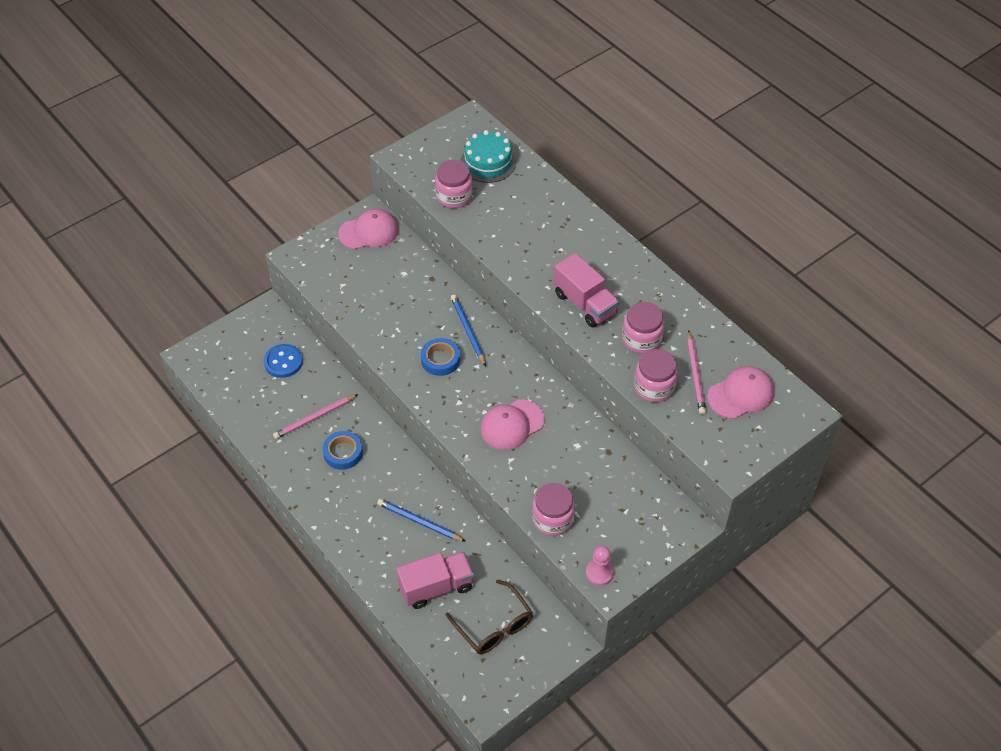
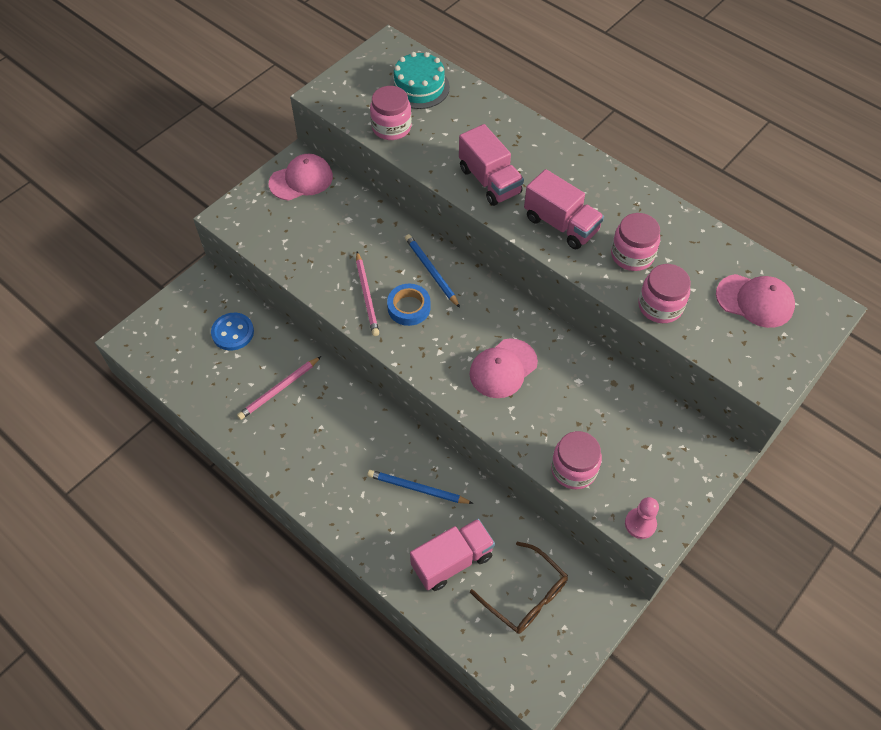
camera: 10 degrees left, 5 degrees up
blue tape [323,431,363,470] -> none
pink pencil [687,330,706,414] -> pink pencil moved to [356,252,379,336]
pink cap [707,366,774,419] -> pink cap turned 60 degrees clockwise [716,274,795,328]
none -> pink truck [459,124,524,206]

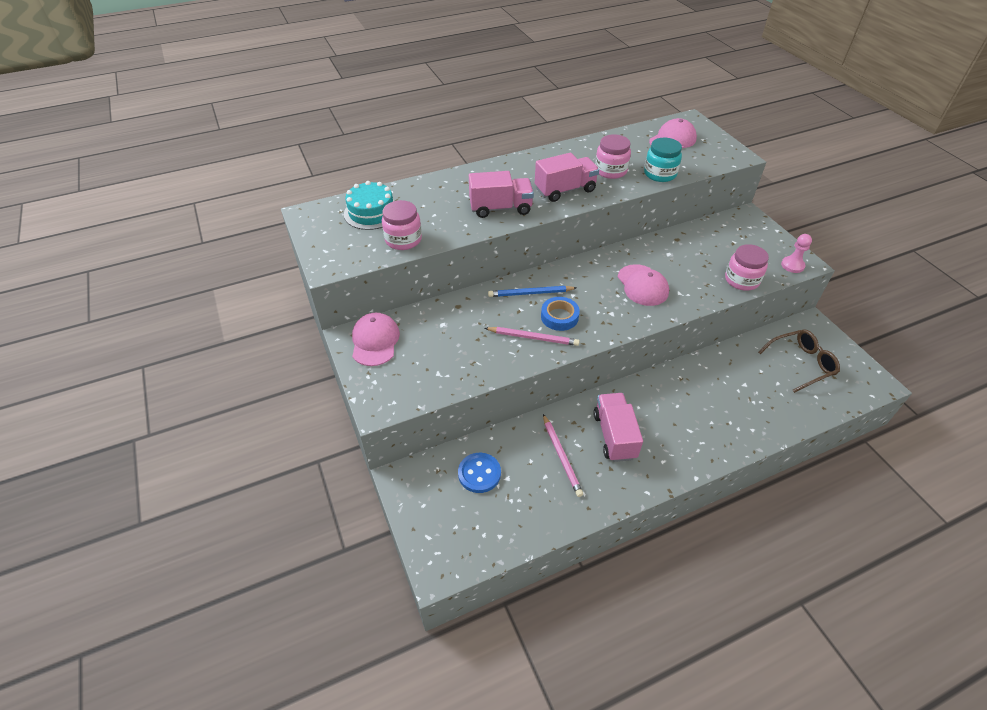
camera: 65 degrees left, 10 degrees down
blue pencil [367,470,473,504] -> none
pink truck [410,519,495,591] -> pink truck moved to [593,393,643,462]
pink jar [638,264,691,323] -> turquoise jar [644,138,682,182]

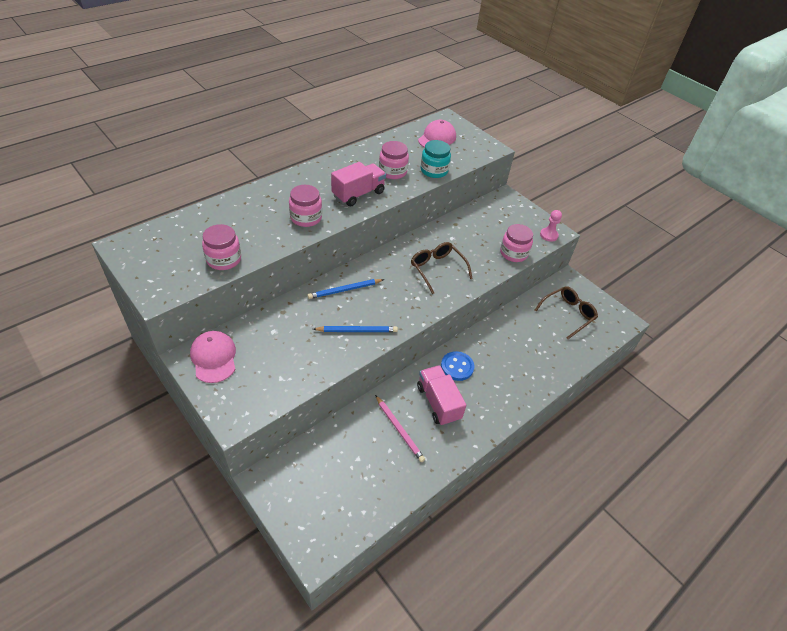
camera: 20 degrees left, 0 degrees up
turquoise cake [344,181,393,230] -> none
blue button [458,453,501,493] -> blue button moved to [441,351,474,381]
pink truck [469,171,534,218] -> pink jar [289,185,322,227]
pink pencil [485,327,580,346] -> blue pencil [313,326,398,332]
blue tape [541,297,580,331] -> none
pink cap [618,264,669,306] -> brown glasses [411,242,473,294]

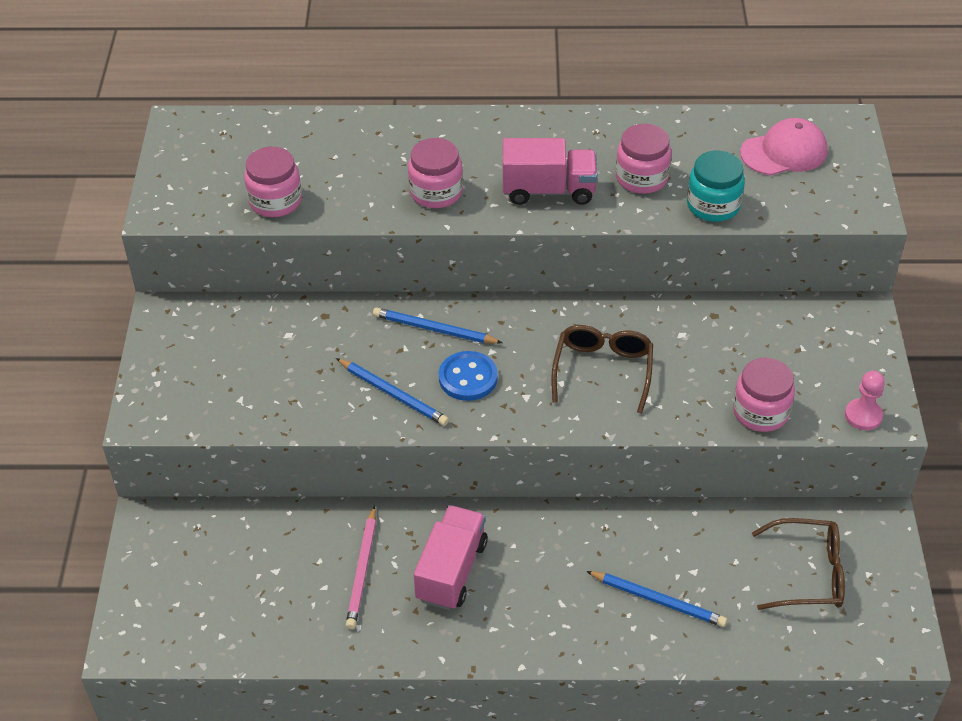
camera: 45 degrees right, 0 degrees up
pink cap [190,331,236,383] -> none
blue button [441,351,474,381] -> blue button moved to [439,351,498,401]
none -> blue pencil [586,571,727,627]

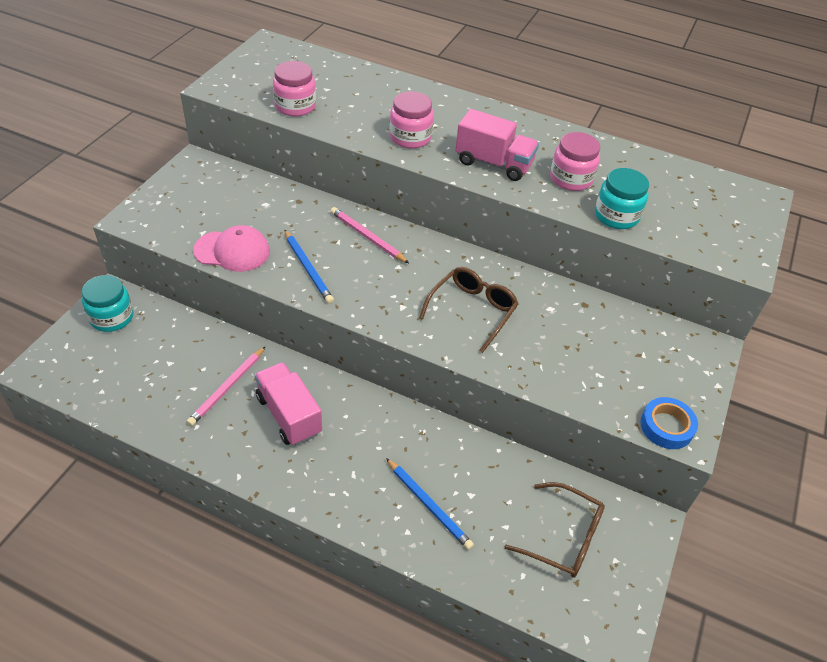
camera: 20 degrees right, 0 degrees up
blue pencil [373,307,503,344] -> pink pencil [331,207,409,263]
pink truck [414,505,488,610] -> pink truck turned 75 degrees counterclockwise [255,362,322,446]
blue button [439,351,498,401] -> none
pink jar [733,358,795,432] -> none
pink cap [740,118,828,176] -> pink cap moved to [193,225,270,272]
pink pawn [845,371,885,430] -> blue tape [640,397,698,449]
none -> turquoise jar [82,275,133,332]

